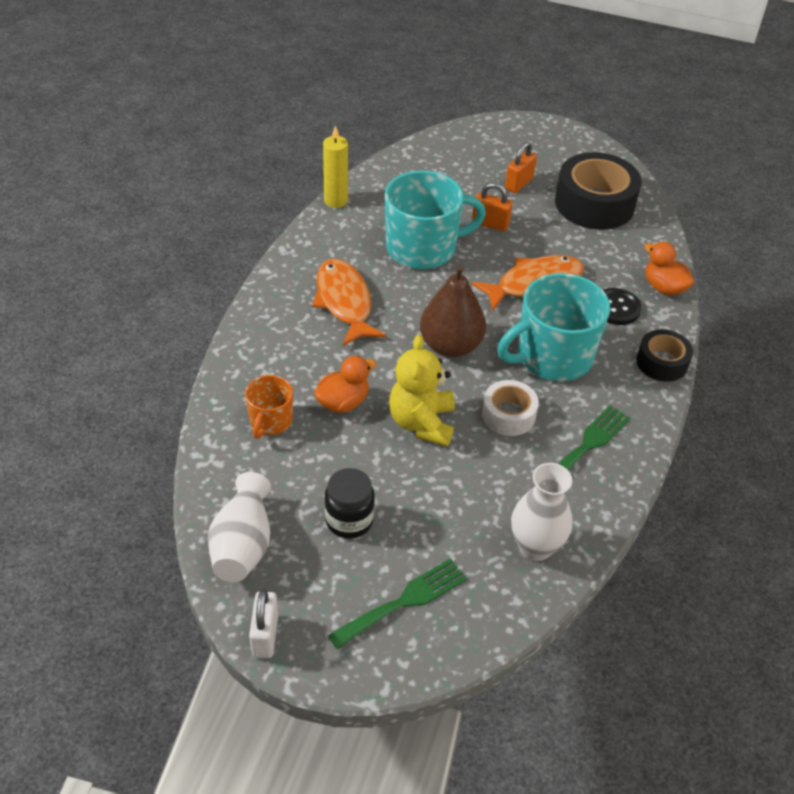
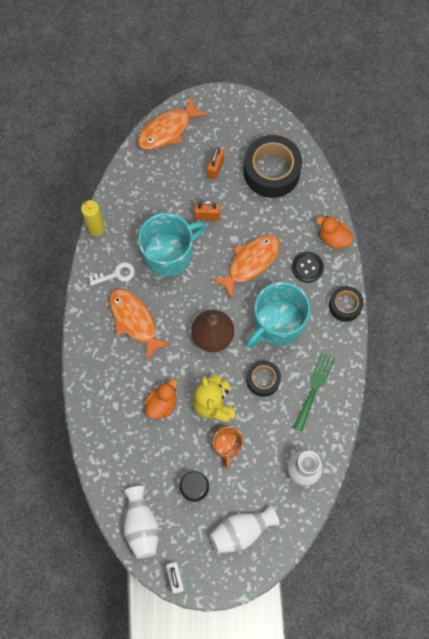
camera: 15 degrees left, 25 degrees up
orange mug [245,375,293,439] -> orange mug moved to [213,427,243,469]
green fork [328,559,467,649] -> white vase [210,505,280,553]
white tape [482,380,539,436] -> black tape [246,361,281,397]
none -> white key [89,262,135,286]
none -> orange fish [137,97,208,150]

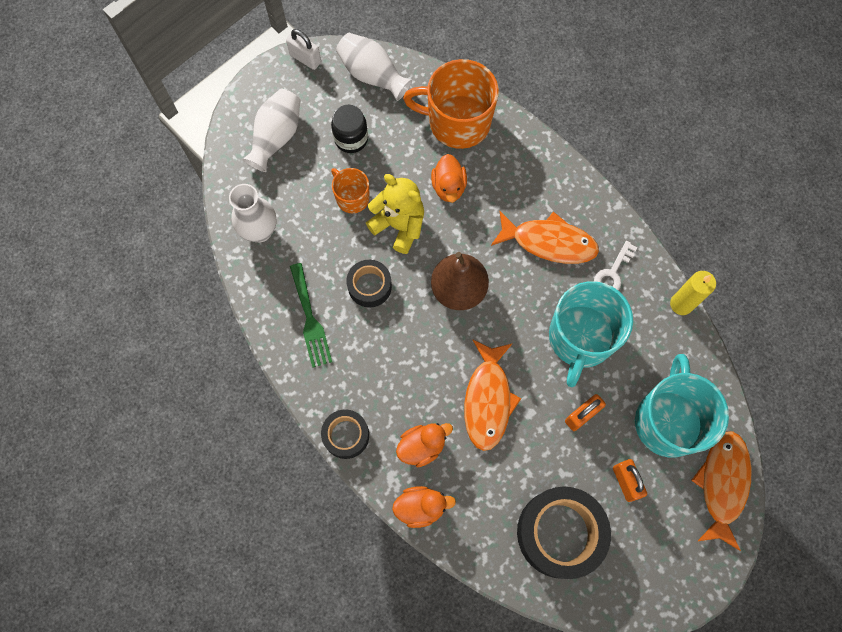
camera: 140 degrees right, 0 degrees up
turquoise mug [246,282,310,348] -> turquoise mug moved to [635,354,729,458]
black button [292,252,324,283] -> orange duck [396,423,453,467]
none -> orange mug [403,59,499,149]

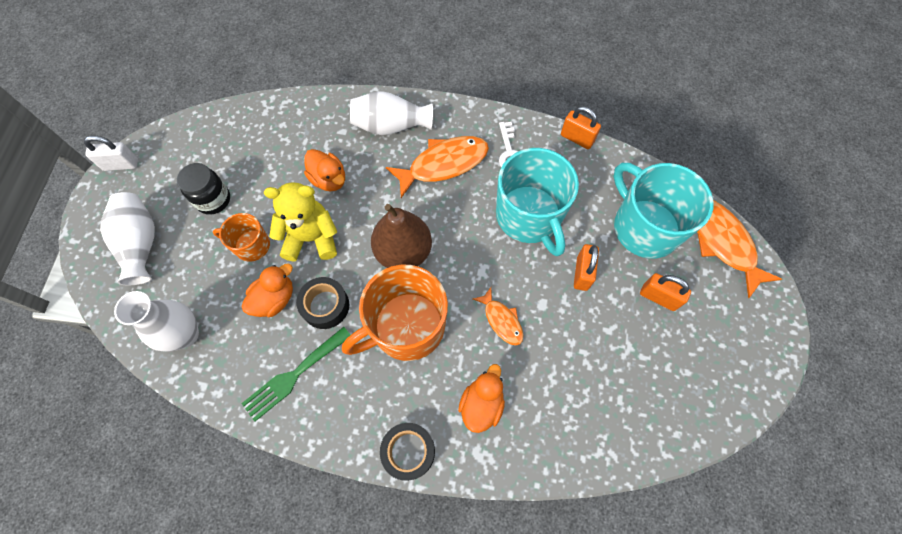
camera: 40 degrees left, 5 degrees down
green fork [290,263,332,368] -> green fork turned 105 degrees clockwise [241,327,351,422]
white vase [336,33,412,101] -> white vase moved to [350,91,433,135]
orange duck [392,486,456,528] -> orange duck moved to [242,263,293,317]
orange mug [403,59,499,149] -> orange mug moved to [342,265,448,361]
orange fish [464,340,521,451] -> orange fish [473,287,523,346], size x0.55
black tape [517,486,611,579] -> none
yellow candle [670,271,716,315] -> orange padlock [561,107,601,149]

